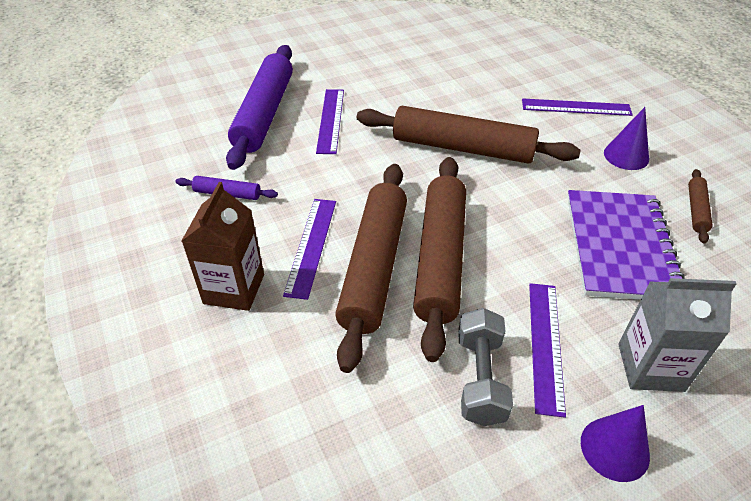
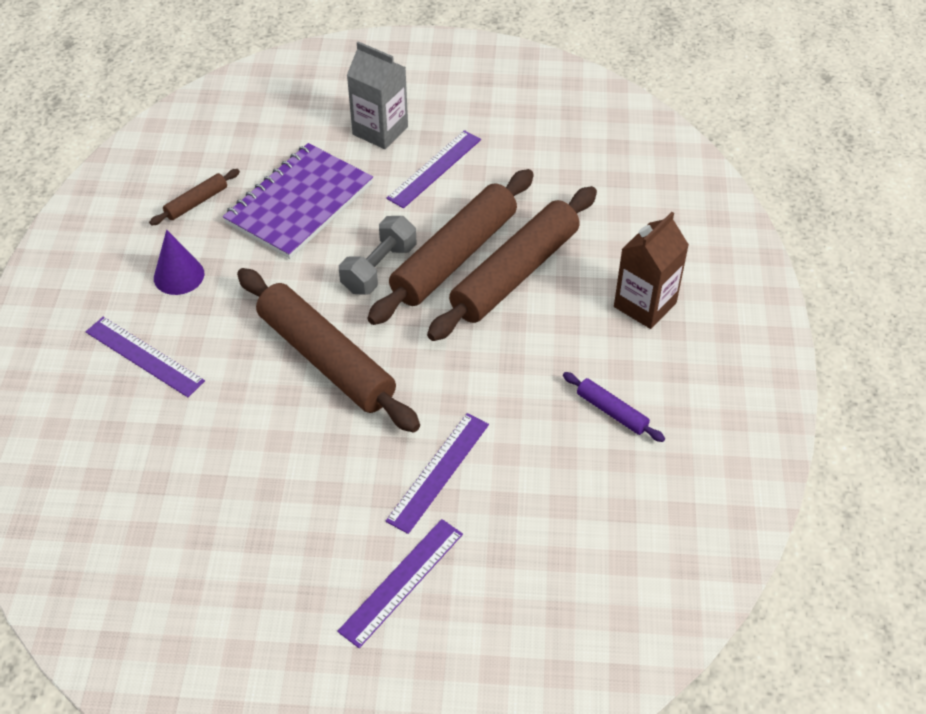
camera: 150 degrees left, 5 degrees up
purple rolling pin [226,45,293,170] -> none
purple ruler [283,199,336,300] -> purple ruler moved to [337,519,463,648]
grey dumbbell [458,308,513,426] -> grey dumbbell moved to [339,216,416,295]
purple cone [581,405,650,482] -> none

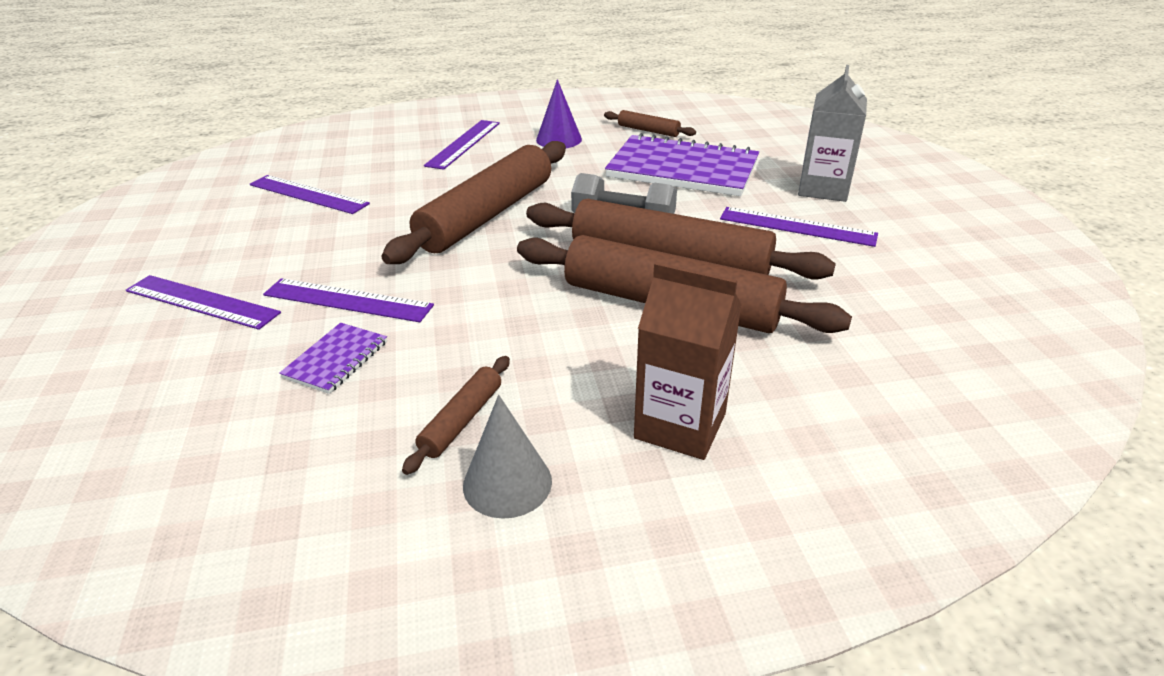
camera: 75 degrees right, 15 degrees down
purple rolling pin [563,372,665,442] -> brown rolling pin [402,356,510,475]
none -> purple ruler [250,175,370,214]
none -> purple notebook [279,323,387,394]
none -> grey cone [463,395,552,519]

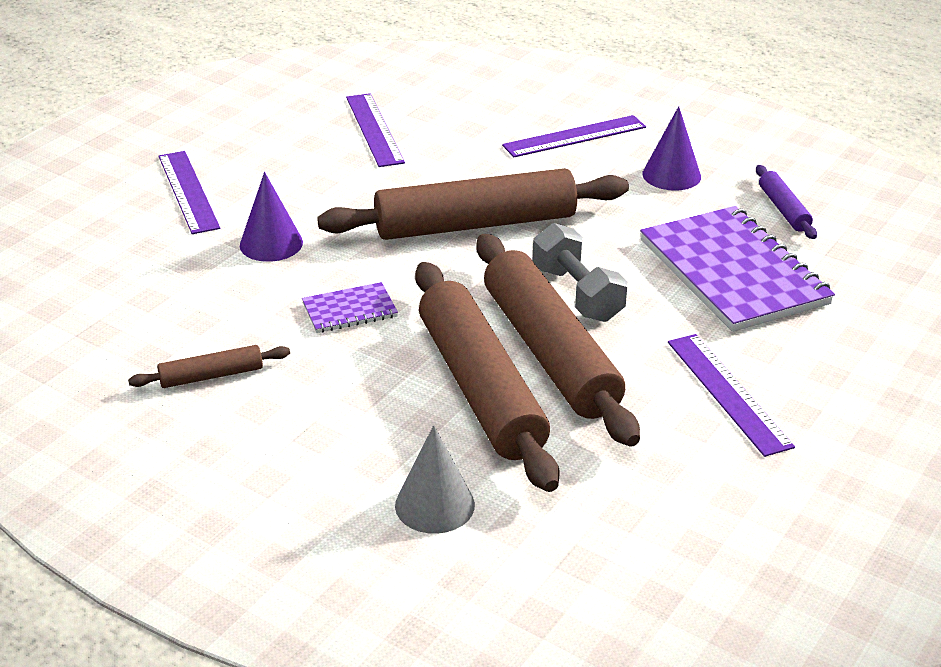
camera: 45 degrees right, 0 degrees up
purple ruler [263,278,434,322] -> purple cone [240,172,303,262]
purple notebook [279,323,387,394] -> purple notebook moved to [302,282,398,333]
grey cone [463,395,552,519] -> grey cone moved to [395,425,475,534]
brown rolling pin [604,110,696,137] -> purple rolling pin [756,165,817,239]
brown carton [634,262,742,460] -> none
grey carton [798,65,867,202] -> none

